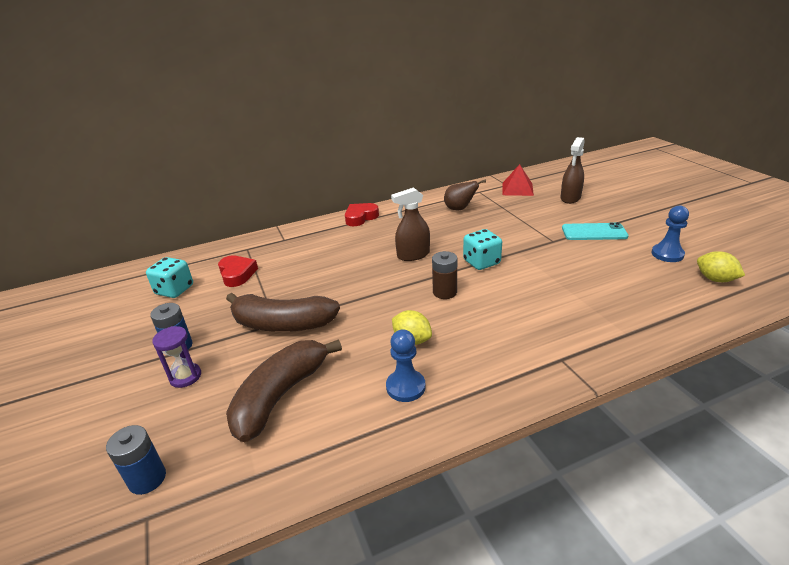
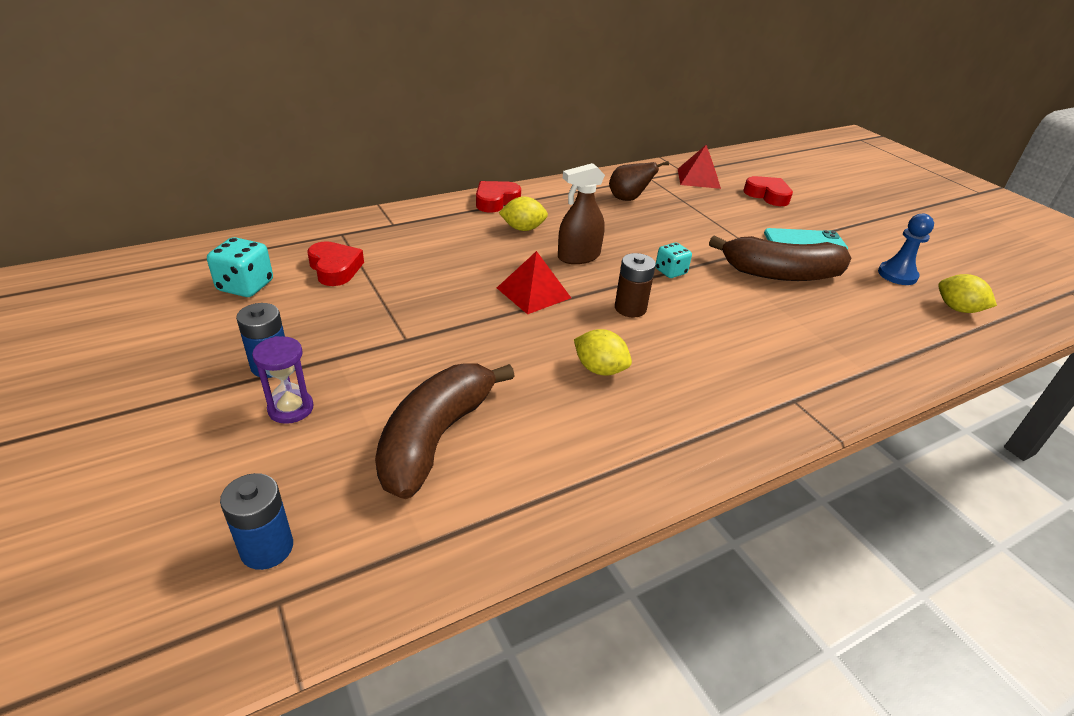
camera: 10 degrees left, 5 degrees up
brown banana [226,293,340,332] -> brown banana moved to [709,235,851,281]
blue pawn [386,330,426,402] -> none
turquoise dice [463,229,502,270] -> turquoise dice [655,243,692,278], size x0.66
brown spray bottle [560,137,585,204] -> red heart [744,176,793,206]
none -> red pyramid [497,251,571,314]
none -> yellow lemon [499,196,548,231]

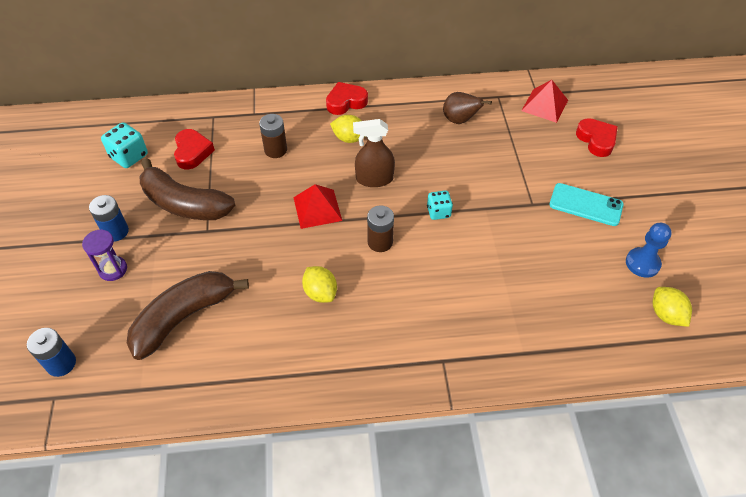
camera: 25 degrees right, 15 degrees up
brown banana [709,235,851,281] -> brown banana moved to [139,158,235,220]
none -> brown battery [259,114,287,158]

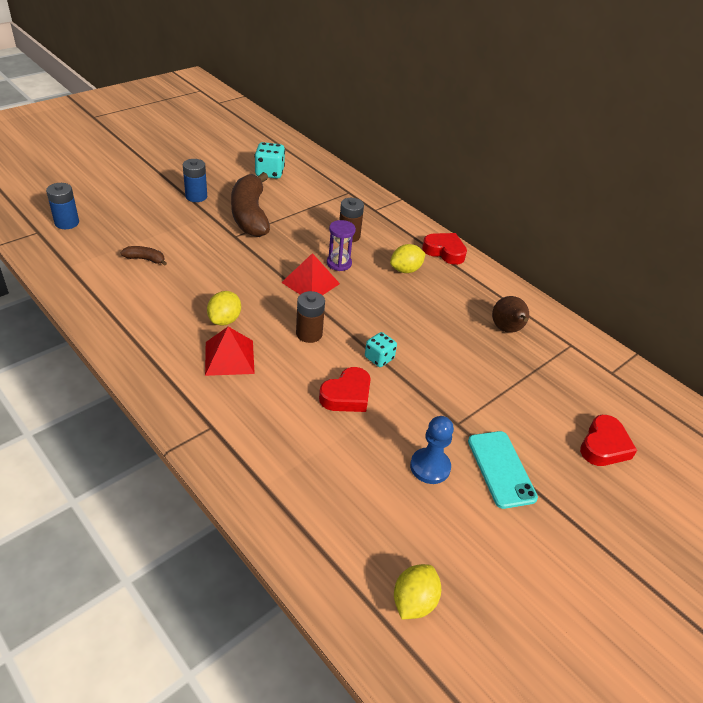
camera: 50 degrees right, 10 degrees down
purple hourglass [82,229,127,281] -> purple hourglass moved to [327,220,356,271]
brown banana [127,271,249,360] -> brown banana [121,246,167,266], size x0.42
red heart [174,129,215,170] -> red heart moved to [319,367,371,412]
yellow lemon [330,115,361,143] -> yellow lemon turned 75 degrees clockwise [390,244,426,273]
brown spray bottle [353,119,395,187] -> none
red pyramid [521,80,568,123] -> red pyramid moved to [205,327,255,376]
blue pawn [626,223,672,278] -> blue pawn moved to [410,416,454,484]

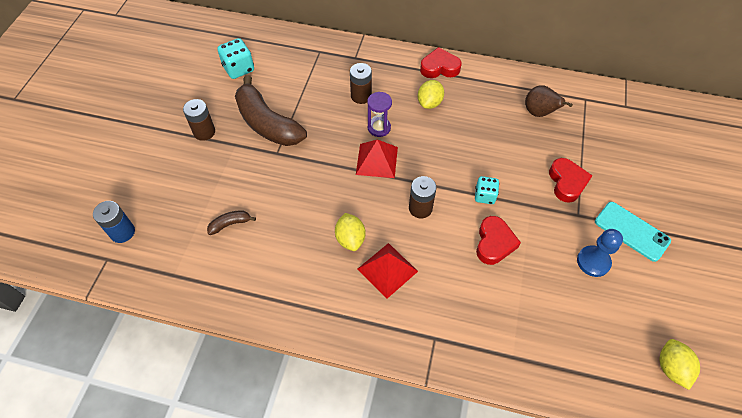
camera: 30 degrees left, 15 degrees up
blue battery [183,159,207,202] -> brown battery [183,99,215,141]
red heart [580,415,637,466] -> red heart moved to [549,158,593,203]

